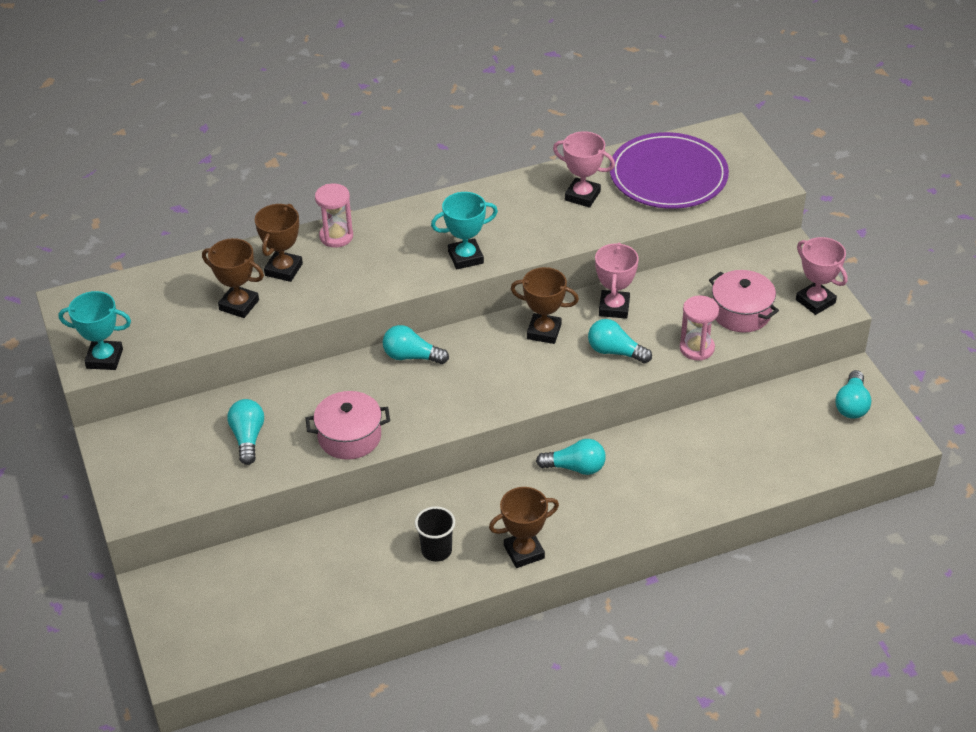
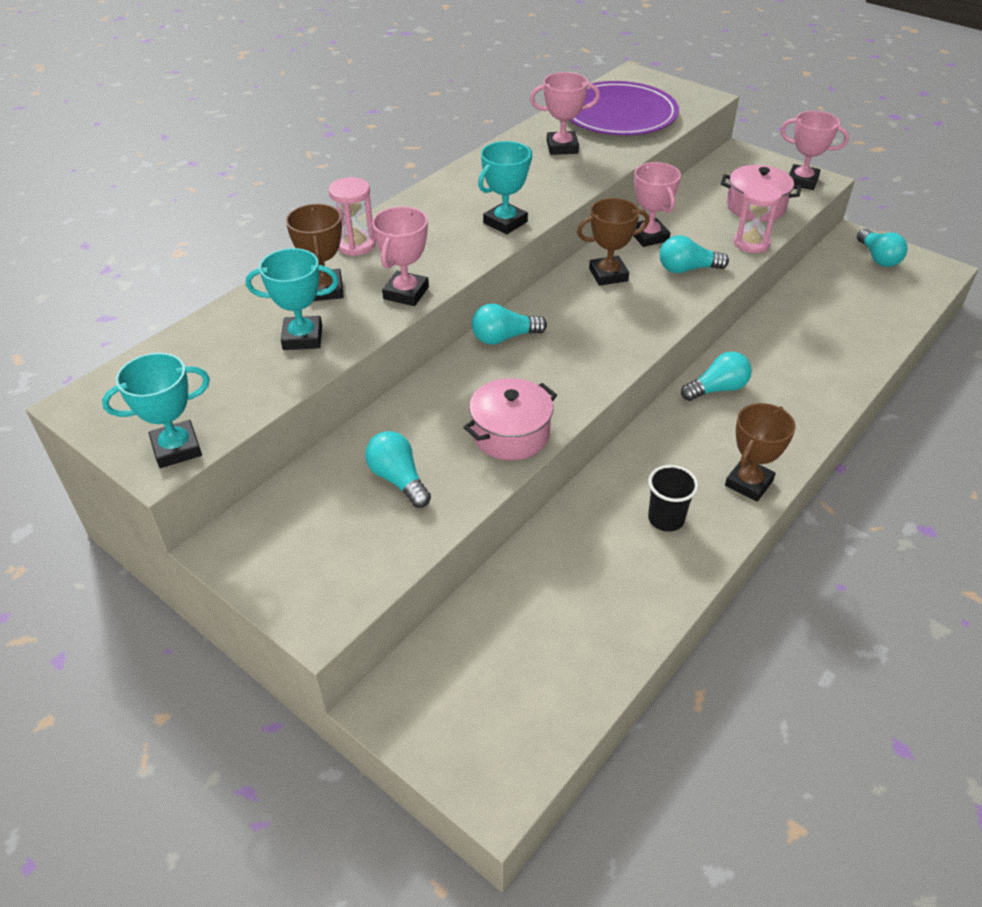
camera: 30 degrees left, 0 degrees up
brown trophy [202,238,264,318] -> turquoise trophy [246,248,339,350]
none -> pink trophy [372,206,429,306]

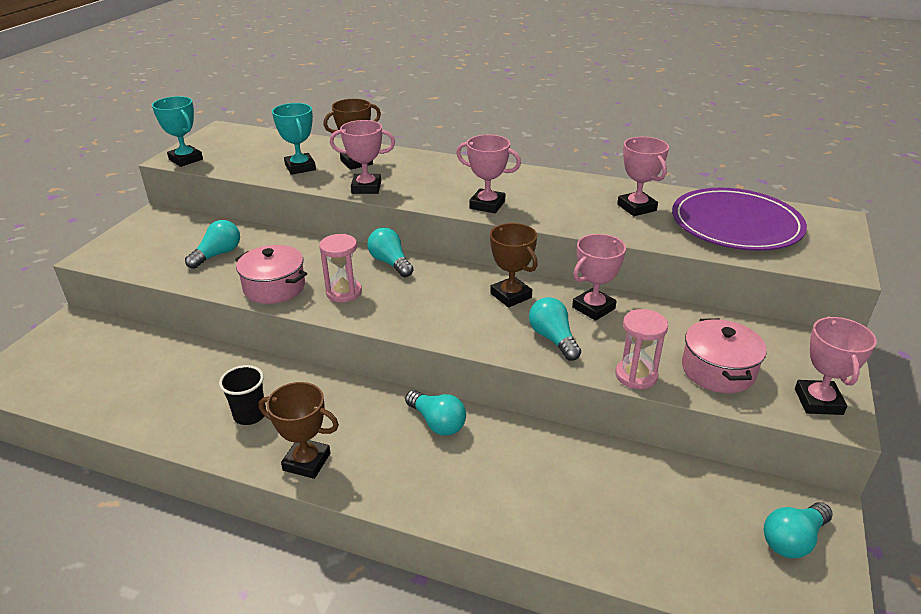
camera: 70 degrees right, 10 degrees down
pink hourglass [328,177,376,256] -> pink hourglass moved to [319,234,362,303]
turquoise trophy [478,141,532,235] -> pink trophy [456,135,521,213]

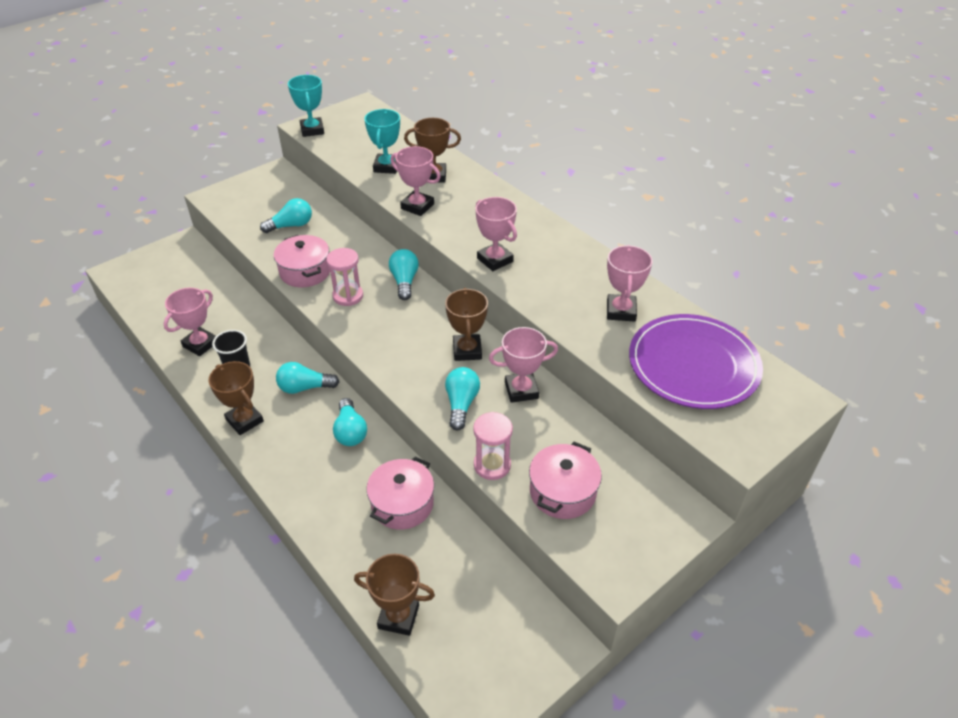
camera: 30 degrees right, 10 degrees up
turquoise light bulb [764,502,833,558] -> turquoise light bulb moved to [276,362,339,394]
pink trophy [795,316,877,415] -> pink trophy moved to [163,288,216,356]
none -> brown trophy [354,553,435,636]
none -> pink pot [366,457,434,530]

